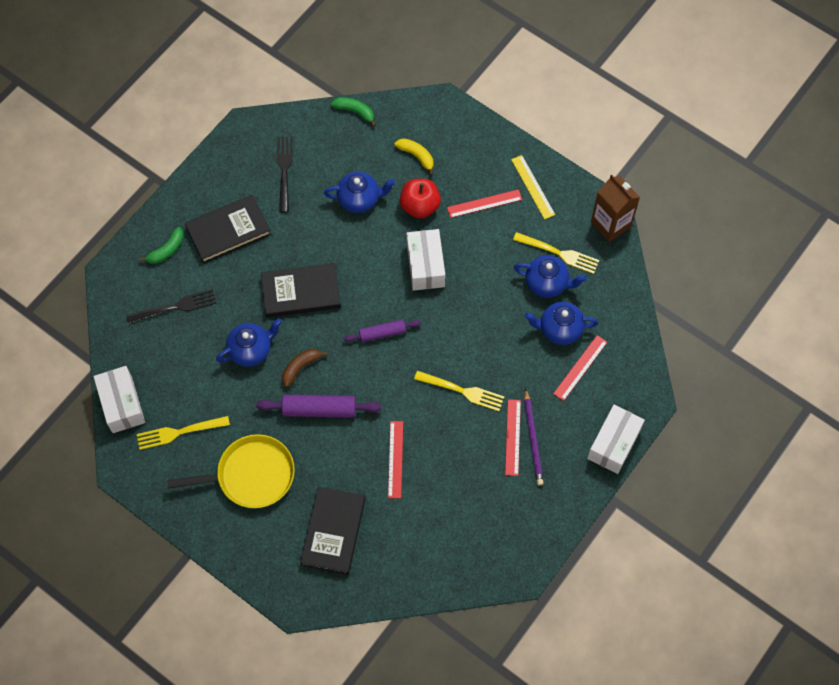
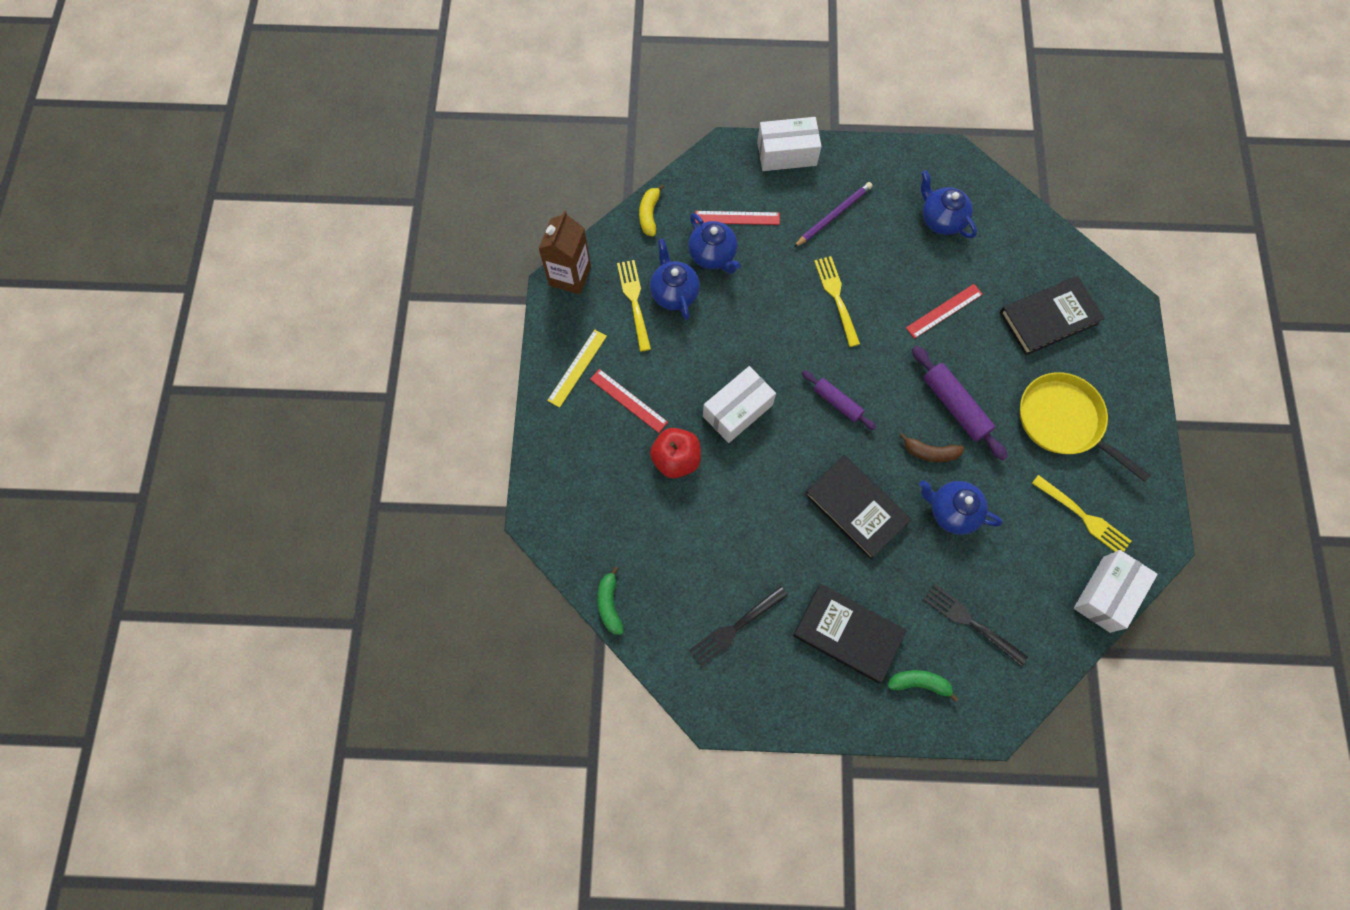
camera: 125 degrees left, 5 degrees up
blue teapot [324,172,395,213] -> blue teapot moved to [921,170,977,238]
yellow banana [395,138,434,175] -> yellow banana moved to [639,184,664,236]
red ruler [505,399,521,476] -> none

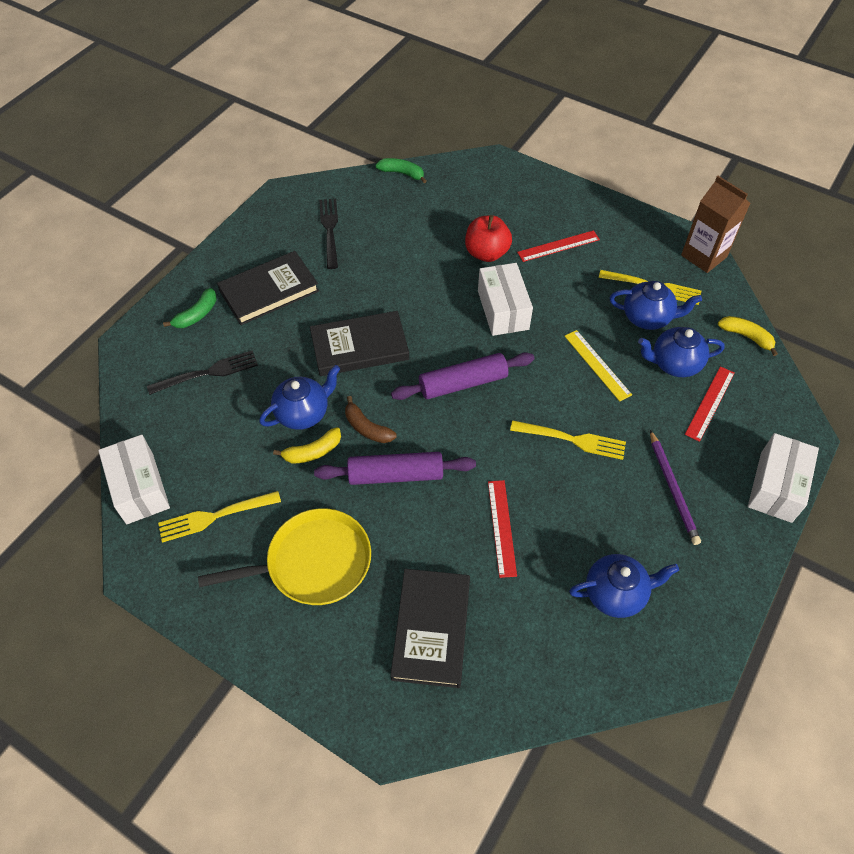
camera: 120 degrees right, 15 degrees down
yellow ruler [547,330,607,408] -> yellow ruler moved to [565,330,632,402]
purple rolling pin [802,370,877,430] -> purple rolling pin [391,352,534,400], size x1.55
brown banana [899,433,964,462] -> brown banana turned 90 degrees counterclockwise [345,396,397,443]
none -> yellow banana [273,427,341,464]

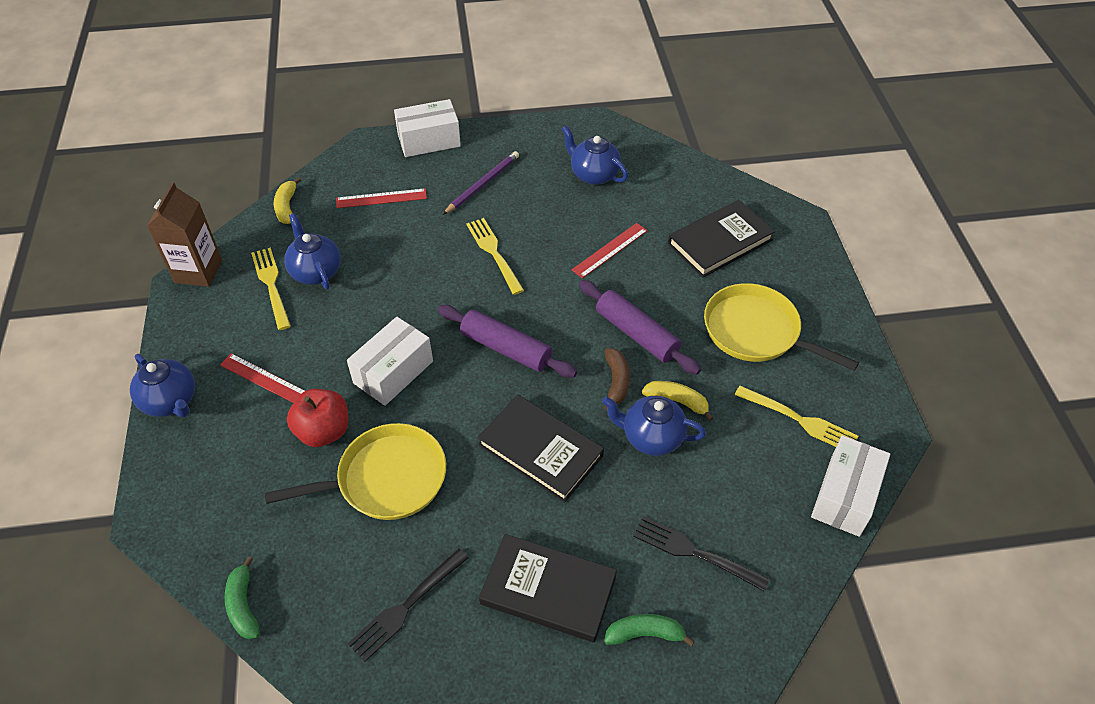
camera: 130 degrees left, 5 degrees down
yellow ruler [565,330,632,402] -> none
blue teapot [638,327,725,377] -> blue teapot moved to [130,354,195,417]
none -> yellow pan [265,423,446,520]

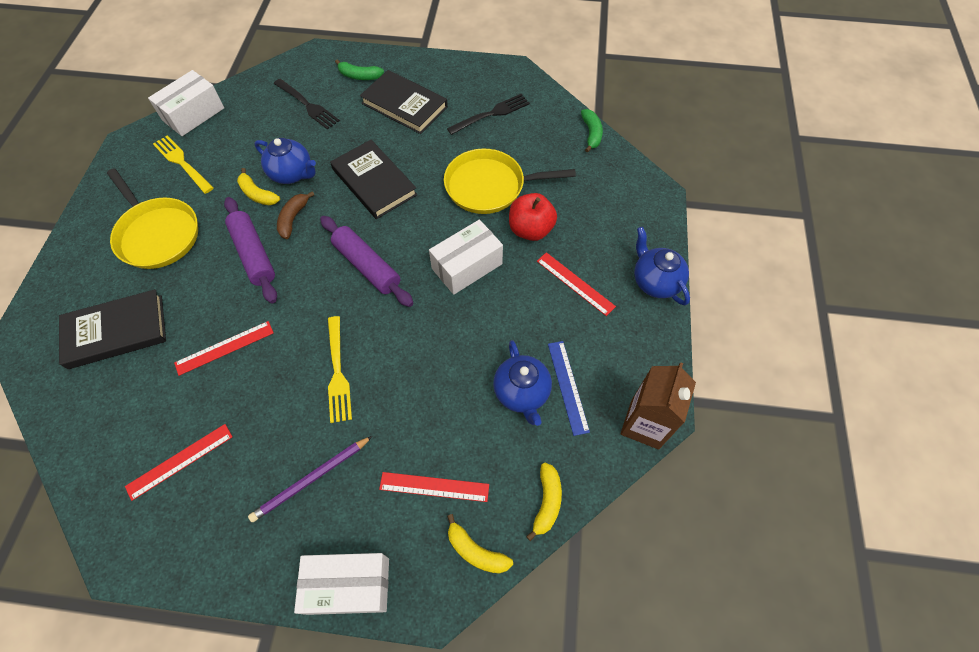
camera: 165 degrees left, 10 degrees up
yellow fork [251,247,291,330] -> blue ruler [548,341,590,436]
blue teapot [562,126,628,185] -> red ruler [125,424,233,501]
none -> yellow banana [447,514,513,574]

